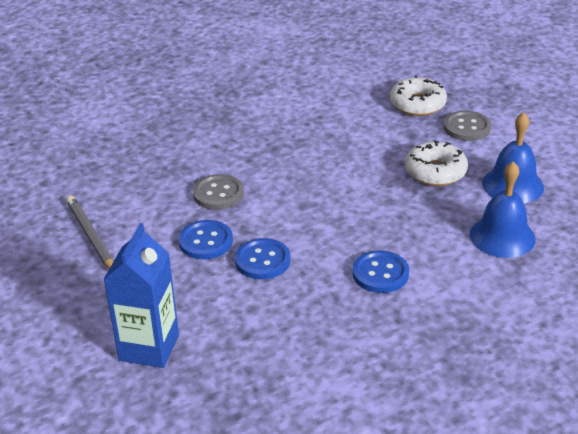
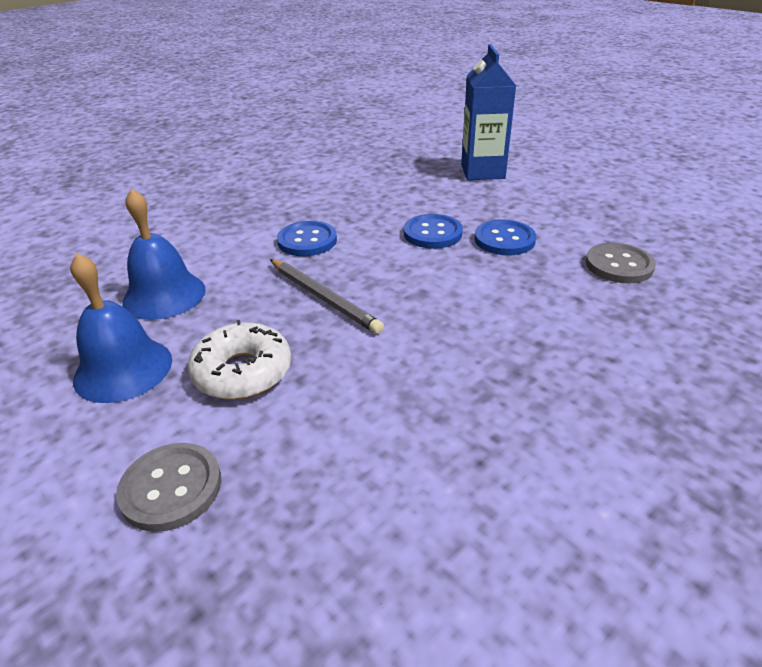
camera: 165 degrees right, 0 degrees up
grey pencil [66,196,114,269] -> grey pencil moved to [270,259,384,334]
grey button [193,174,244,210] -> grey button moved to [586,243,656,283]
white donut [390,75,447,116] -> none

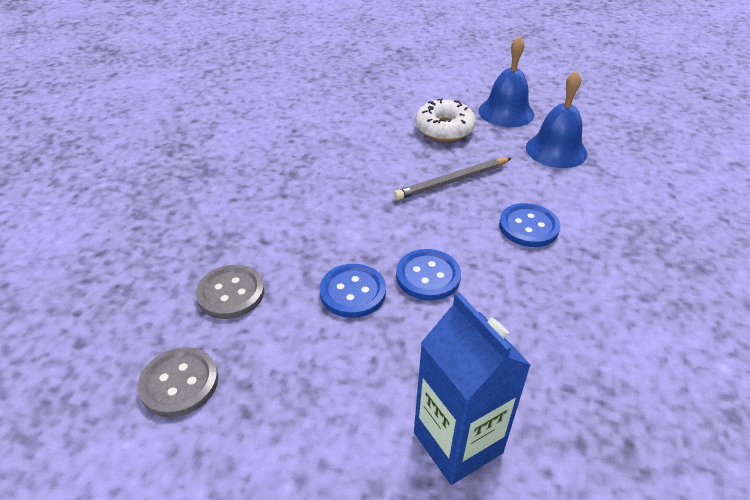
camera: 150 degrees right, 5 degrees up
grey button [116,443,221,532] -> grey button moved to [138,347,218,417]
grey pencil [270,259,384,334] -> grey pencil turned 45 degrees counterclockwise [394,158,512,200]

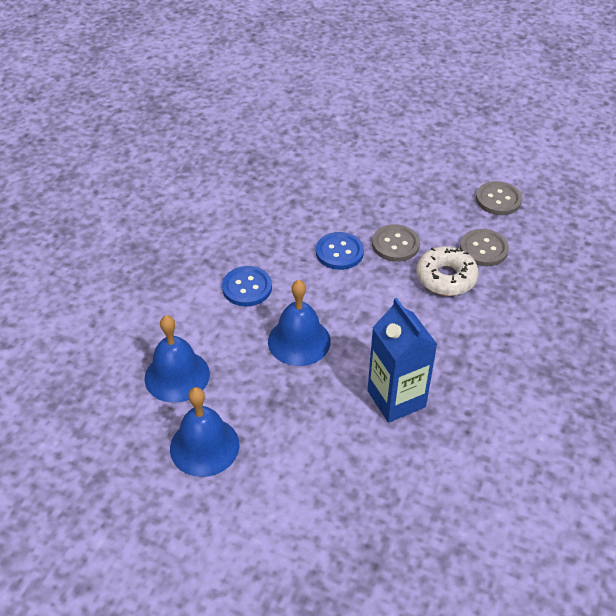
camera: 175 degrees left, 5 degrees up
blue button [320,264,386,318] -> grey button [372,224,420,262]
grey pencil [394,158,512,200] -> blue bell [268,280,331,366]
blue carton [414,292,531,485] -> blue carton moved to [367,298,438,423]
white donut [415,99,476,141] -> white donut moved to [416,246,479,296]

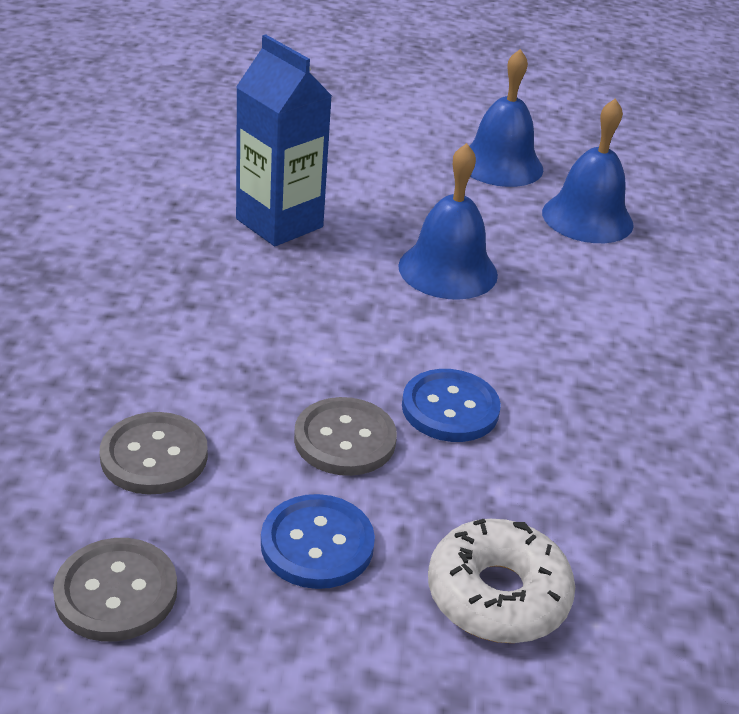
camera: 160 degrees right, 10 degrees down
blue button [222,266,272,306] -> blue button moved to [261,494,375,589]
white donut [416,246,479,296] -> white donut moved to [428,519,575,643]

